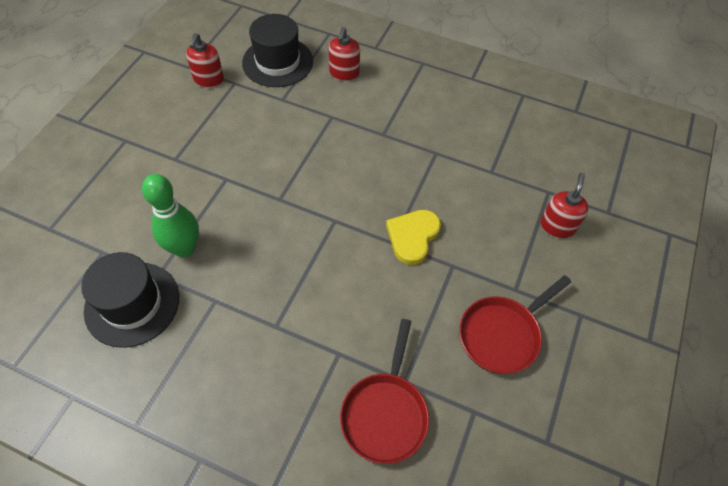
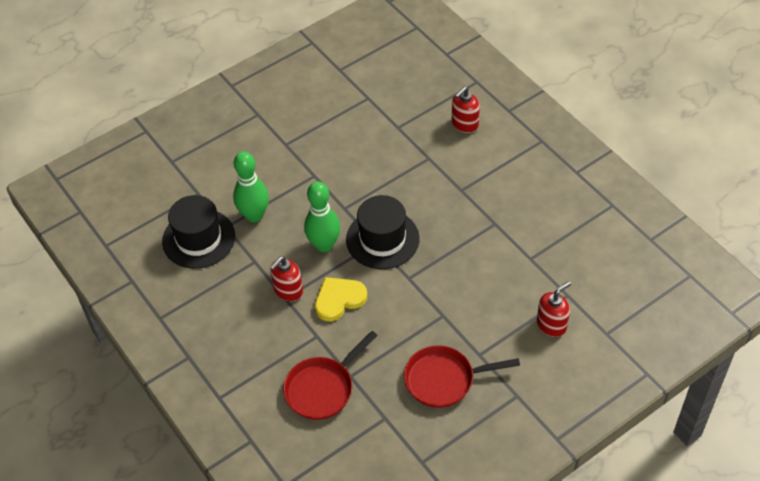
camera: 35 degrees right, 5 degrees down
red soap dispenser [186,33,224,88] -> red soap dispenser moved to [270,256,303,301]
black hat [242,14,313,87] -> black hat moved to [346,195,420,269]
yellow heart [386,210,441,265] -> yellow heart moved to [315,277,367,321]
none -> green bowling pin [304,181,340,252]

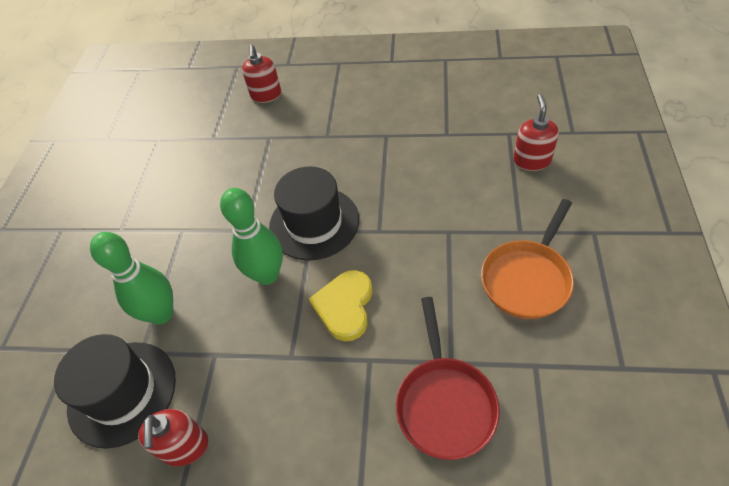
camera: 45 degrees left, 0 degrees up
red soap dispenser [270,256,303,301] -> red soap dispenser moved to [138,409,208,467]
red pan [404,345,520,408] -> orange pan [481,199,574,319]

